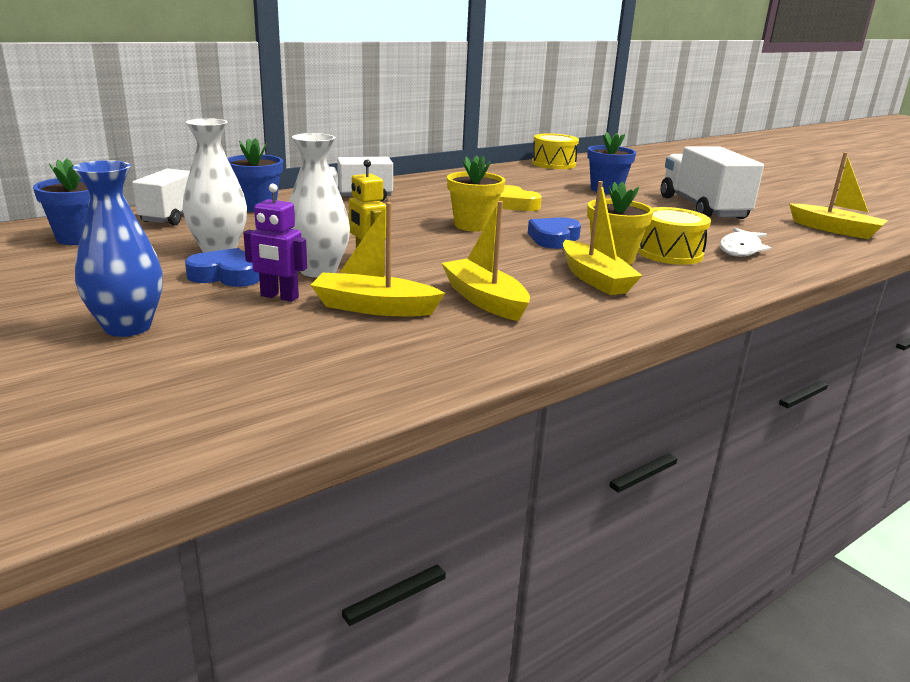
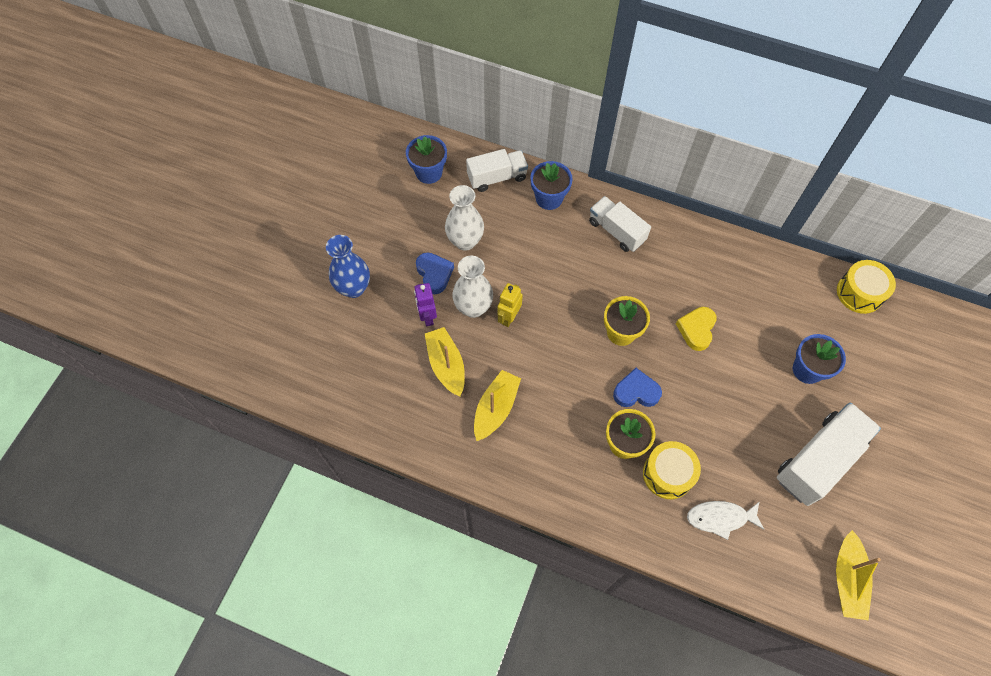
camera: 60 degrees right, 40 degrees up
yellow boat [563,181,643,295] -> none

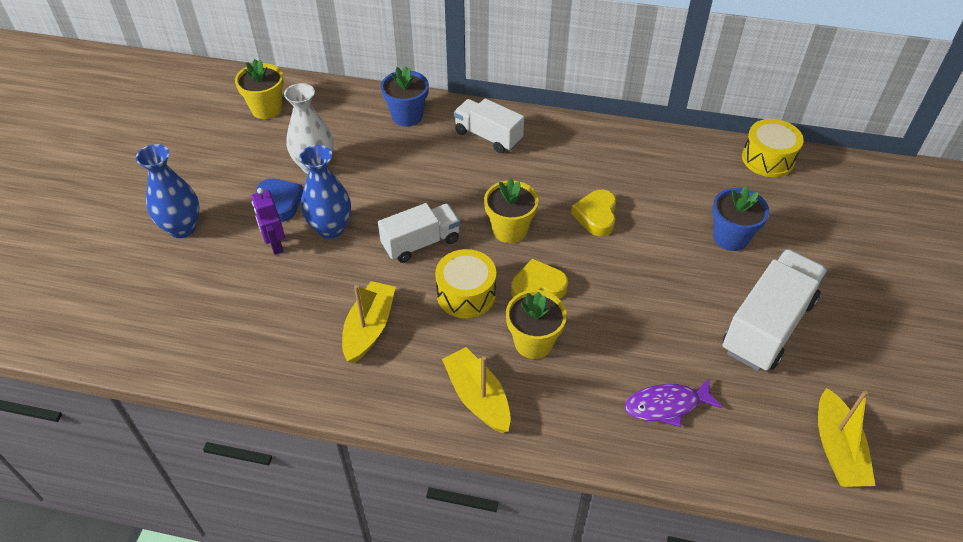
camera: 10 degrees left, 15 degrees down
blue flower pot [406,135,447,184] -> yellow flower pot [235,59,284,119]
yellow boat [425,327,465,397] -> yellow boat moved to [442,347,511,433]
white vase [452,256,493,318] -> blue vase [299,145,351,239]
white truck [466,149,528,192] -> white truck moved to [378,203,460,263]
yellow robot [497,283,523,327] -> none
blue heart [613,368,662,407] -> yellow heart [511,258,568,299]
yellow drum [643,441,701,499] -> yellow drum moved to [435,249,496,318]
white fish [687,501,764,540] -> purple fish [625,378,723,427]

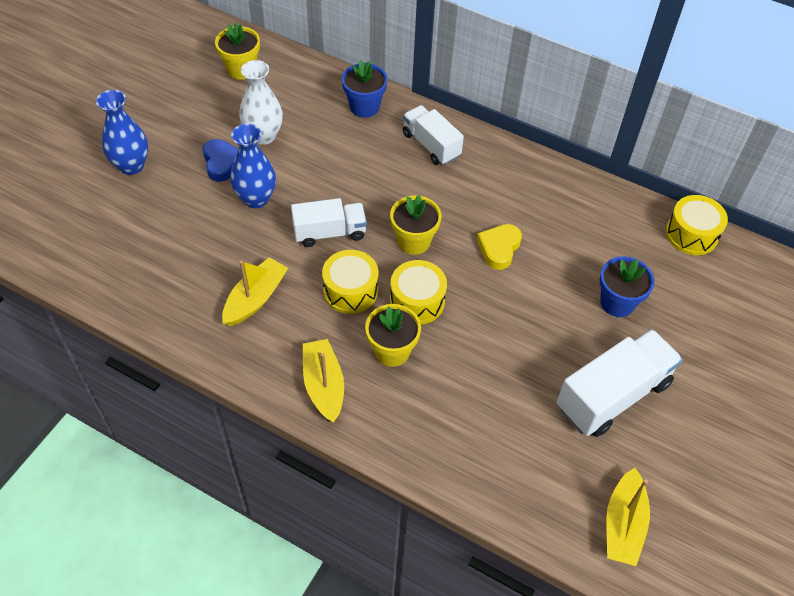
camera: 15 degrees right, 5 degrees up
purple robot [251,188,285,255] -> none
yellow heart [511,258,568,299] -> yellow drum [390,260,447,324]
purple fish [625,378,723,427] -> none

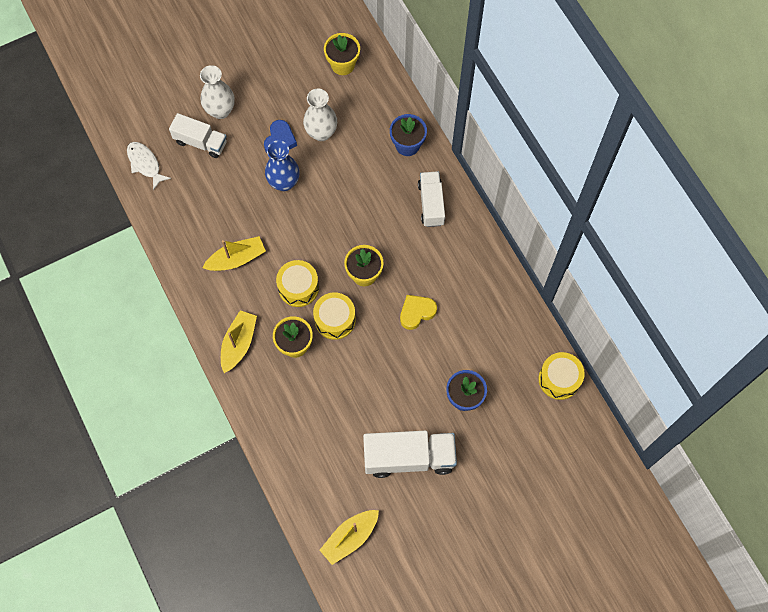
camera: 35 degrees right, 15 degrees up
blue vase [96,90,148,175] -> white vase [200,65,235,119]
white truck [291,198,367,247] -> white truck moved to [169,113,227,158]
none -> white fish [127,142,171,190]

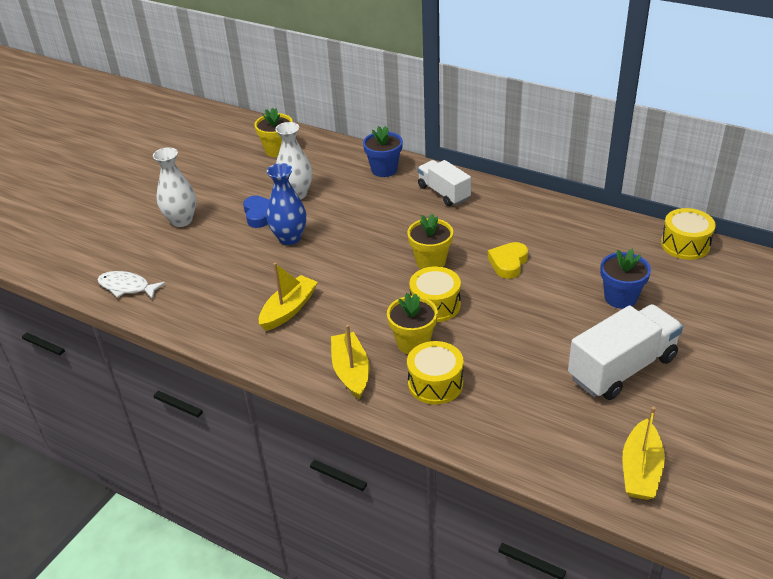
camera: 30 degrees left, 30 degrees down
white truck [169,113,227,158] -> none
yellow drum [276,260,319,307] -> yellow drum moved to [407,341,464,404]

